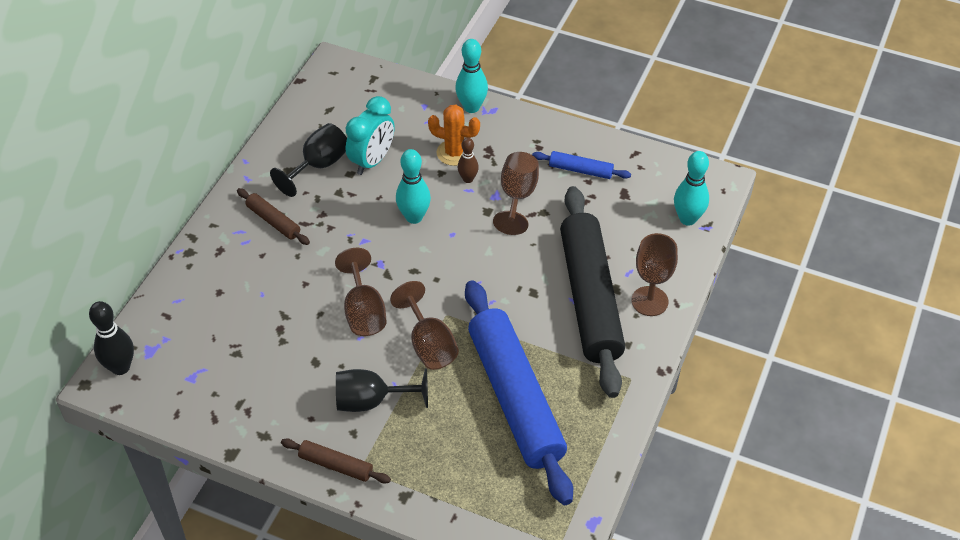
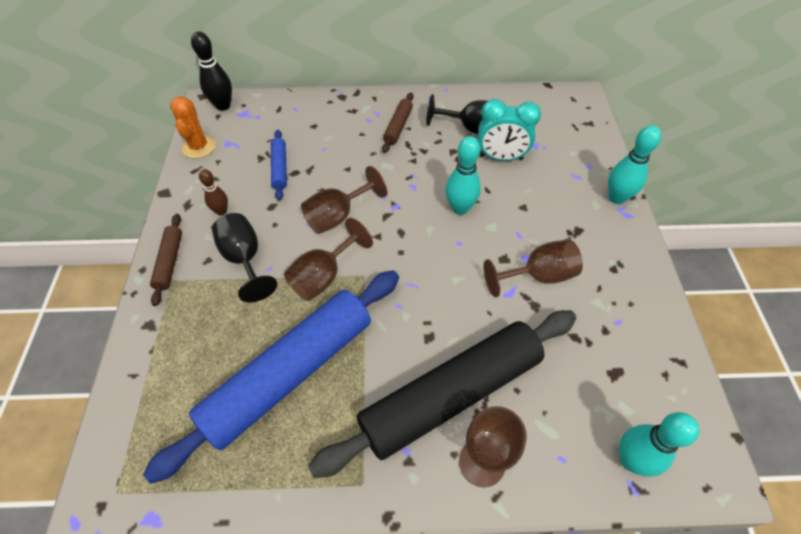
camera: 65 degrees right, 5 degrees up
orange cactus [428,105,480,166] -> orange cactus moved to [170,96,216,158]
brown bowling pin [458,138,479,183] -> brown bowling pin moved to [199,169,228,215]
blue rolling pin [532,151,631,179] -> blue rolling pin moved to [271,130,287,201]

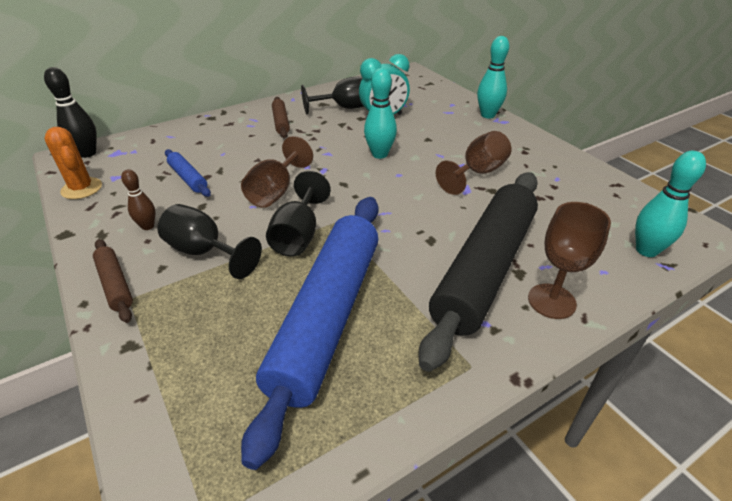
camera: 30 degrees left, 15 degrees down
brown goblet [284,218,373,301] -> black goblet [266,171,331,257]

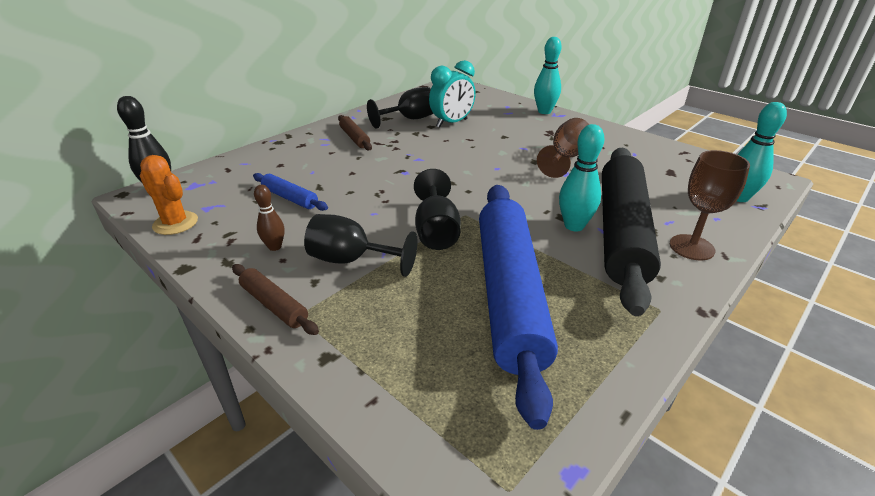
camera: 15 degrees left, 5 degrees down
brown goblet [241,136,313,208] -> none
turquoise bowling pin [364,68,397,159] -> turquoise bowling pin moved to [559,124,604,231]

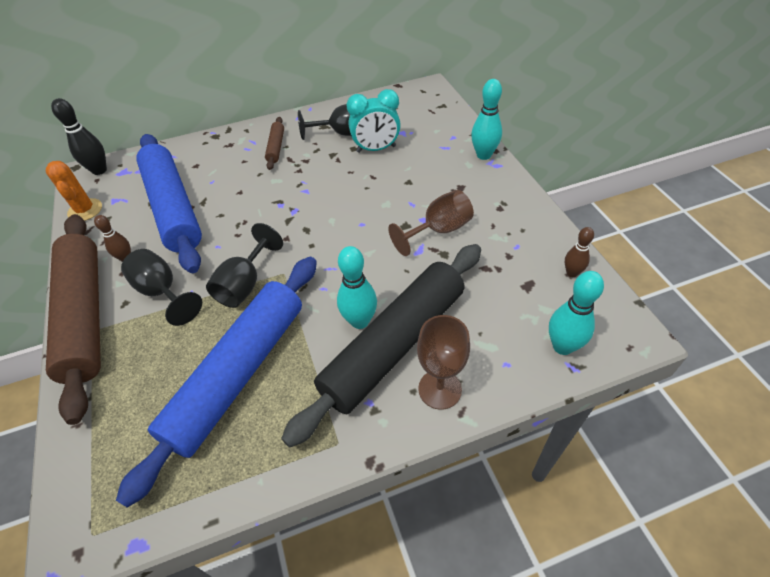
camera: 30 degrees right, 15 degrees up
brown rolling pin [232,264,319,335] -> brown rolling pin [46,214,101,425], size x2.37
blue rolling pin [253,173,328,211] -> blue rolling pin [136,134,202,273], size x2.37
none -> brown bowling pin [565,227,594,277]

